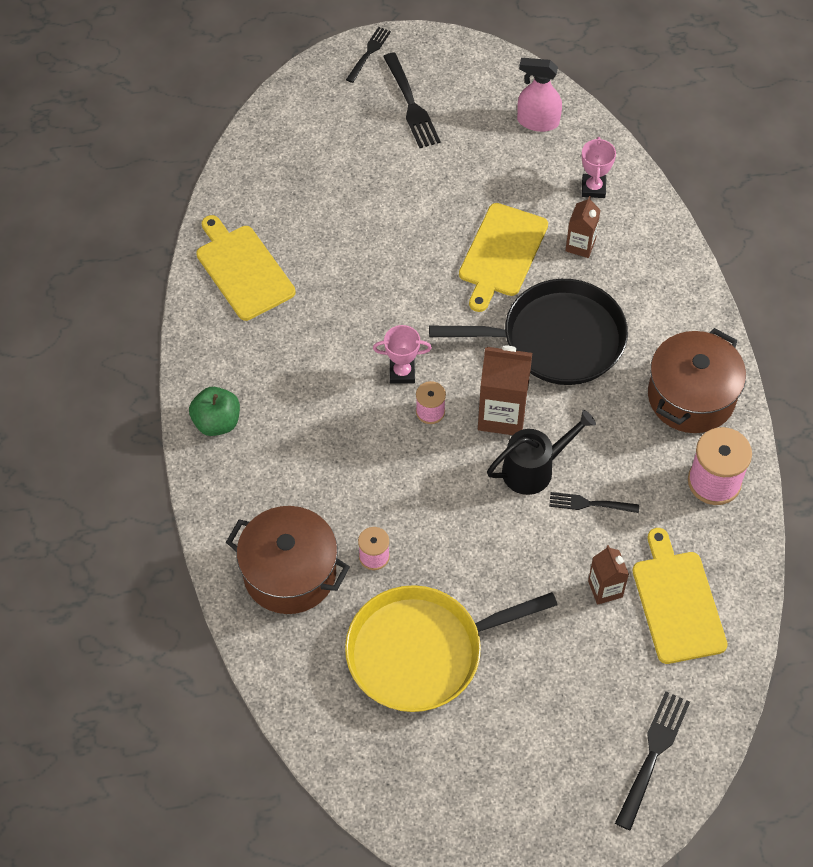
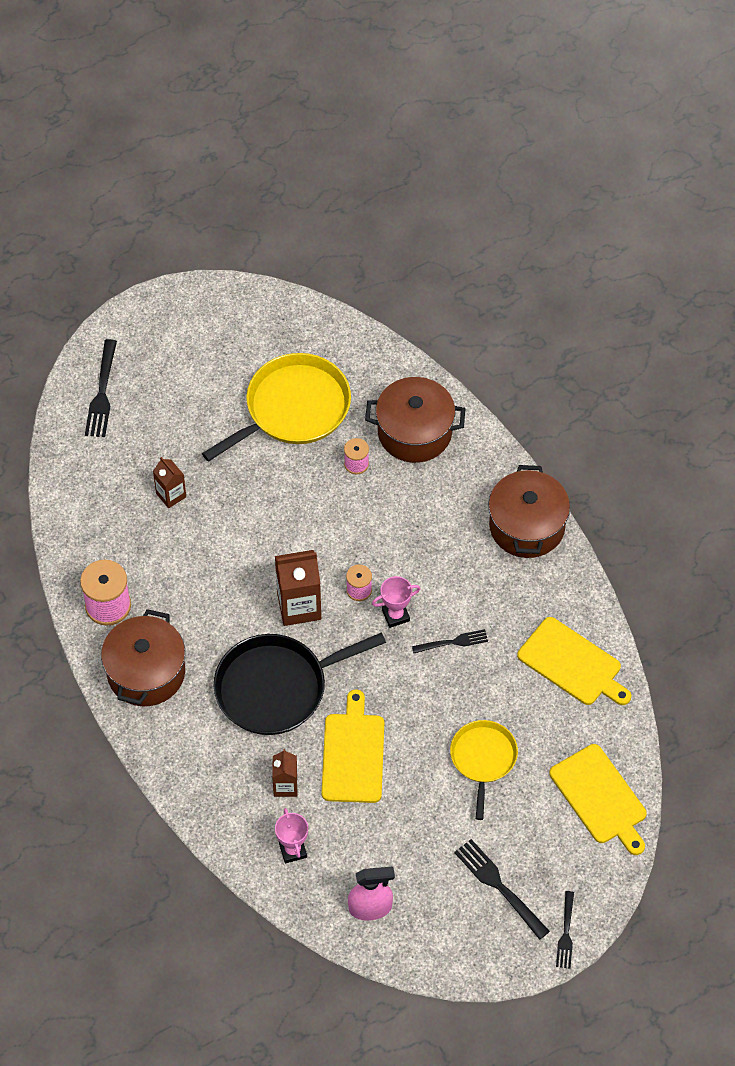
camera: 160 degrees right, 0 degrees up
green apple [189,387,240,436] -> brown pot [488,465,570,558]
black watering can [487,410,596,495] -> none
black fork [549,492,639,513] -> black fork moved to [412,629,488,653]
yellow cutting board [633,528,728,664] -> yellow cutting board moved to [549,744,647,855]
none -> yellow pan [450,720,518,820]

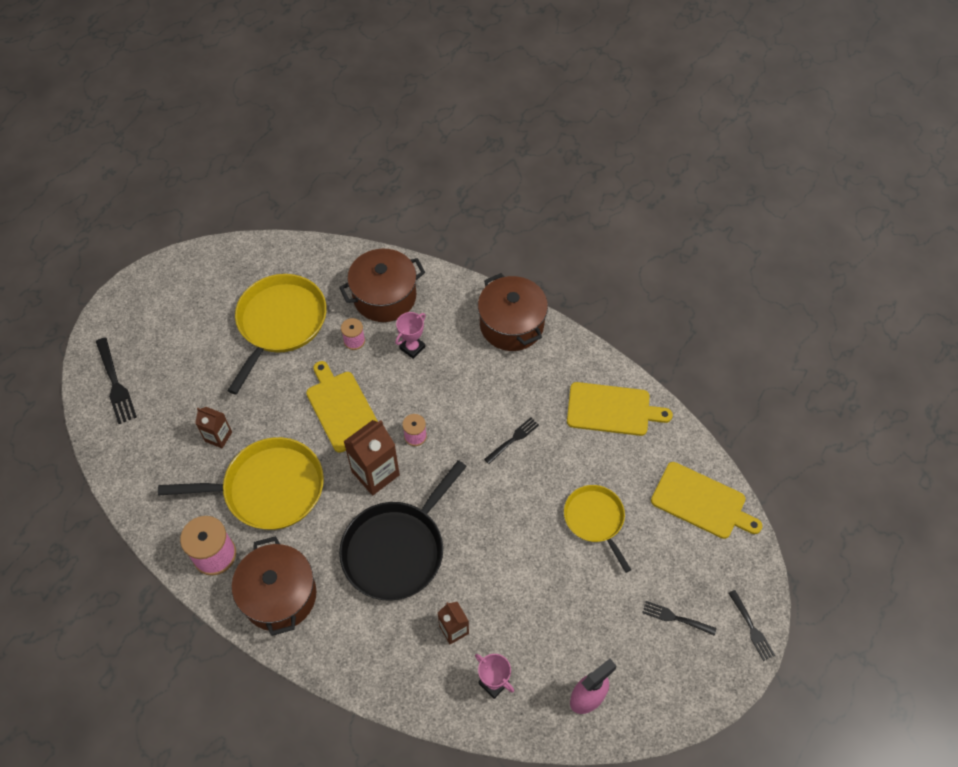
camera: 30 degrees left, 0 degrees up
yellow cutting board [322,689,384,803] -> yellow cutting board moved to [306,361,378,453]
pink trophy [372,576,421,628] -> pink trophy moved to [395,312,426,359]
black fork [454,839,550,940] -> black fork [642,601,717,636], size x0.64
none -> yellow pan [158,437,324,530]

